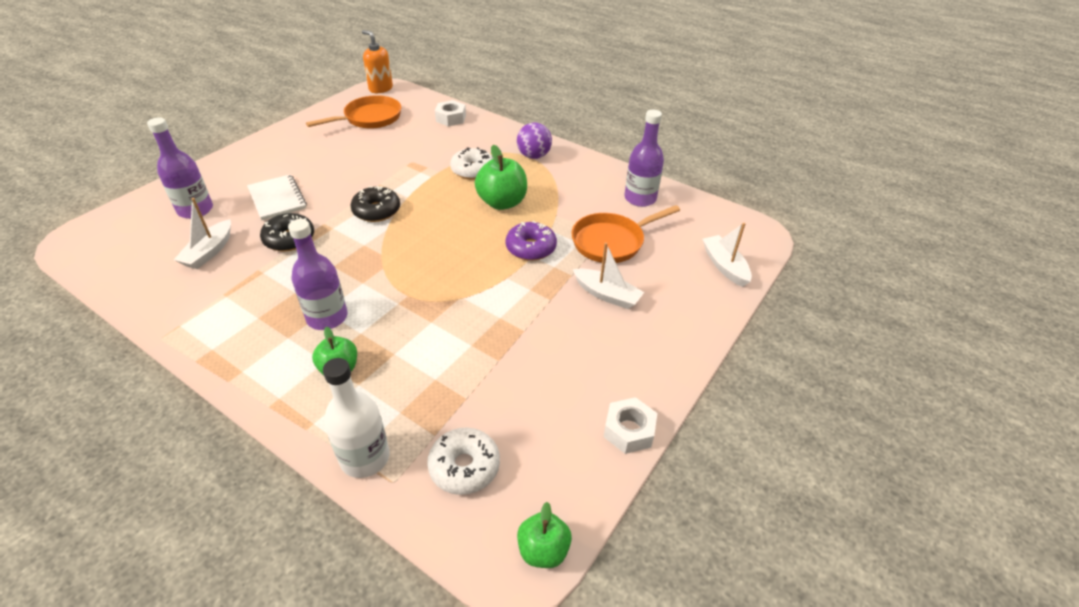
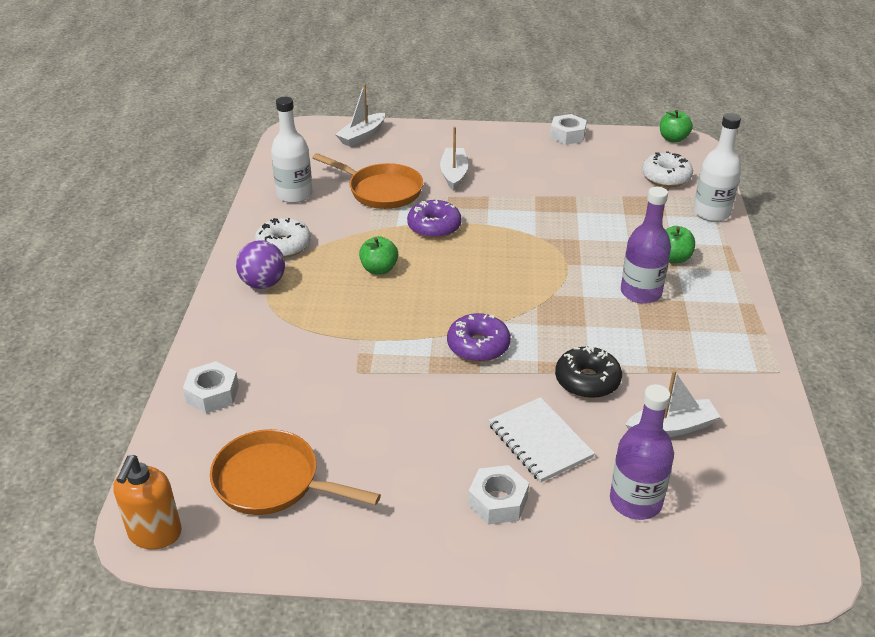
camera: 120 degrees left, 5 degrees down
white notebook [247,174,307,220] -> white notebook turned 60 degrees counterclockwise [488,397,595,483]
black donut [351,186,400,222] -> purple donut [447,313,511,362]
white donut [450,147,493,180] -> white donut moved to [255,218,311,258]
green apple [475,145,527,210] -> green apple [359,236,398,275], size x0.62
purple bottle [625,110,664,207] -> white bottle [271,97,313,203]
none -> white nut [468,465,529,525]

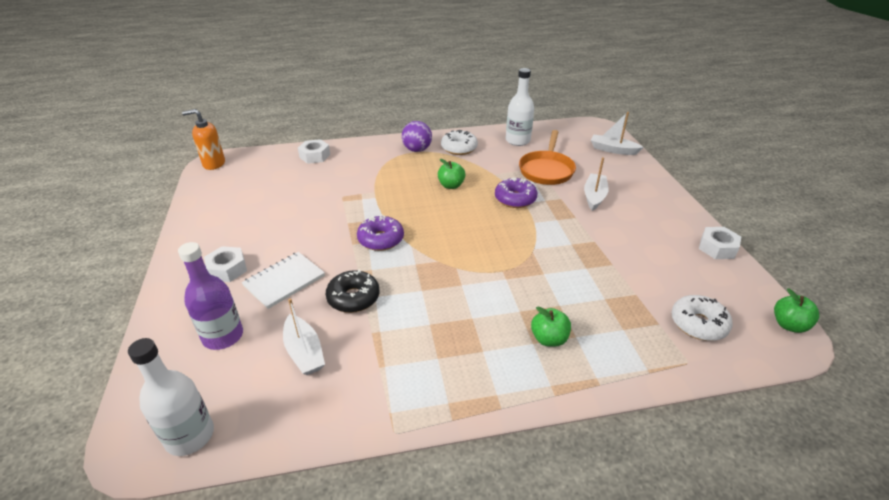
camera: 75 degrees right, 0 degrees up
orange pan [210,429,381,515] -> none
white boat [440,127,468,191] -> white boat turned 60 degrees counterclockwise [584,157,608,211]
purple bottle [621,187,671,304] -> none
white bottle [693,113,741,222] -> white bottle moved to [128,338,214,456]

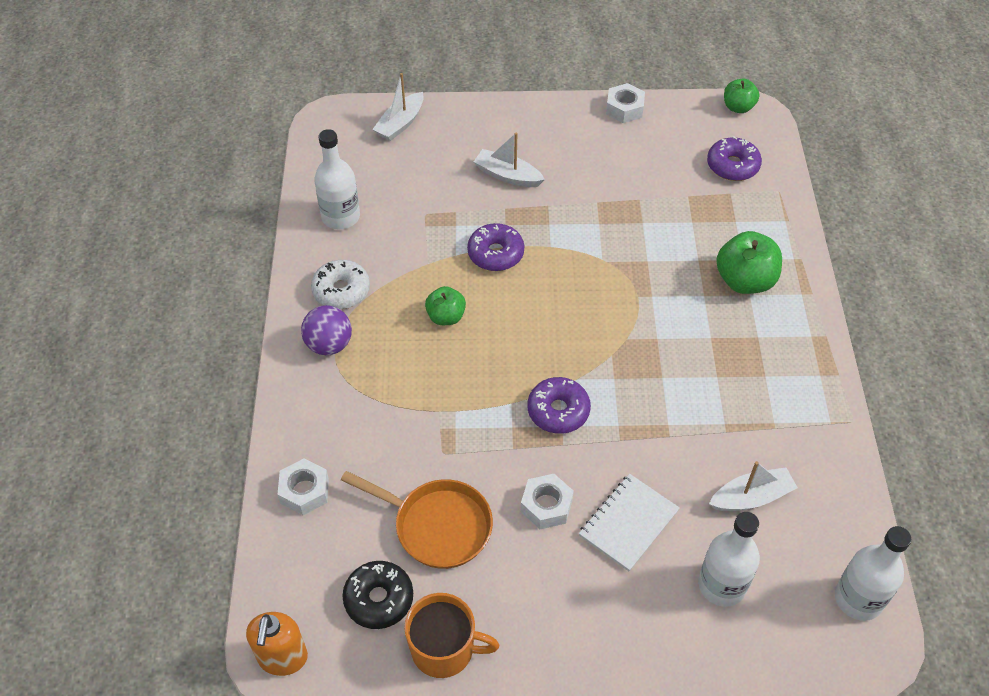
camera: 80 degrees left, 15 degrees up
purple bottle [178,242,243,350] -> white bottle [698,512,760,607]
white nut [204,246,247,282] -> white nut moved to [521,474,574,529]
white notebook [242,252,325,309] -> white notebook turned 75 degrees clockwise [579,474,680,572]
black donut [326,270,380,313] -> black donut moved to [343,561,413,629]
orange pan [519,130,576,185] -> orange pan moved to [341,471,493,569]
green apple [531,306,571,347] -> green apple [716,231,782,294], size x1.62
white donut [671,295,733,341] -> purple donut [707,137,762,181]
none -> orange mug [404,593,499,678]

